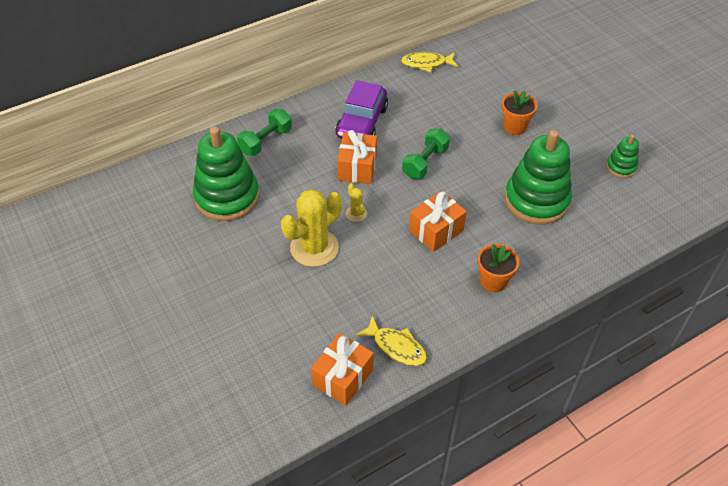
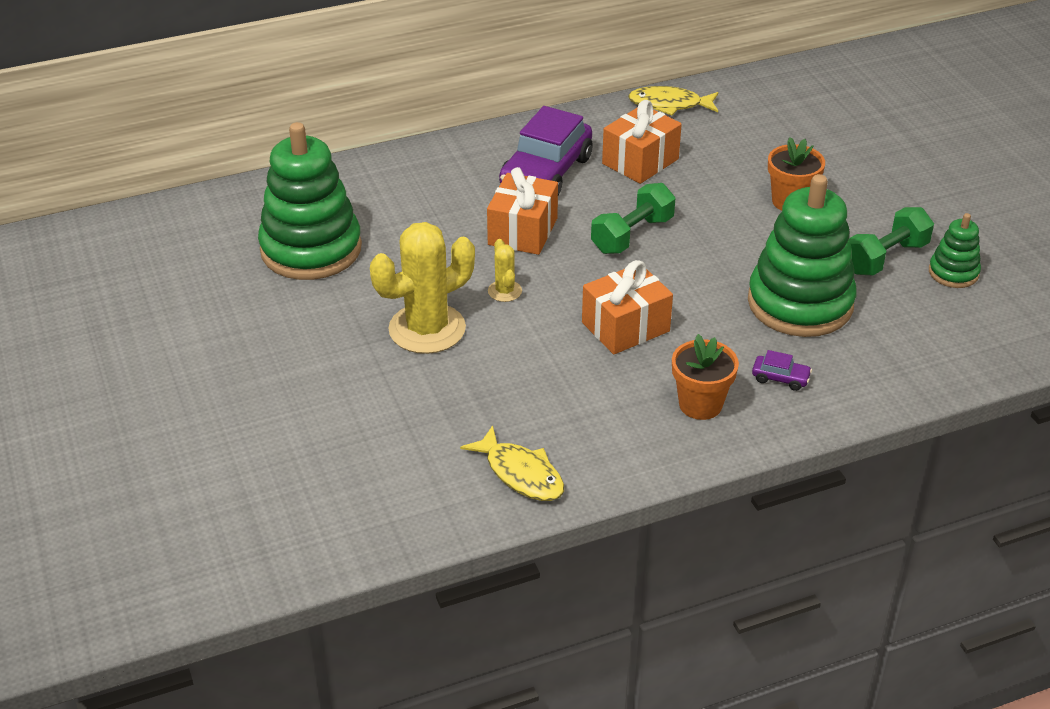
camera: 10 degrees right, 10 degrees down
green dumbbell [237,109,292,156] -> green dumbbell moved to [849,207,934,275]
orange gift [311,333,374,406] -> orange gift moved to [602,100,682,184]
none -> purple car [752,350,812,391]

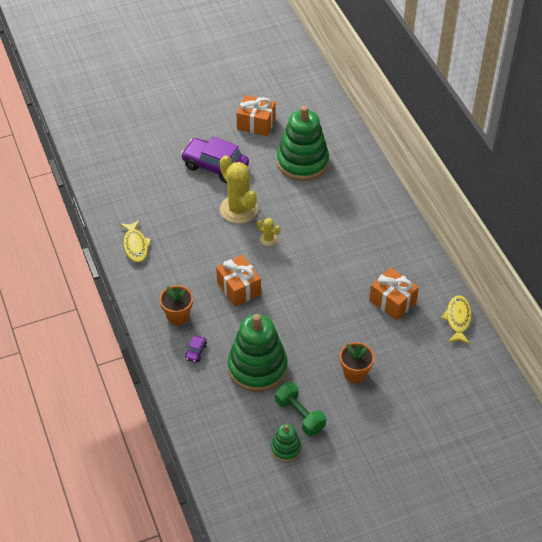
camera: 90 degrees right, 10 degrees up
yellow fish [460,425,564,501] -> yellow fish turned 60 degrees counterclockwise [120,220,152,263]
orange gift [487,167,558,255] -> orange gift moved to [236,95,276,136]
yellow cactus [488,239,522,302] -> yellow cactus turned 45 degrees clockwise [257,218,281,246]
purple car [499,106,593,195] -> purple car moved to [181,137,249,183]
green dumbbell [591,183,676,254] -> none

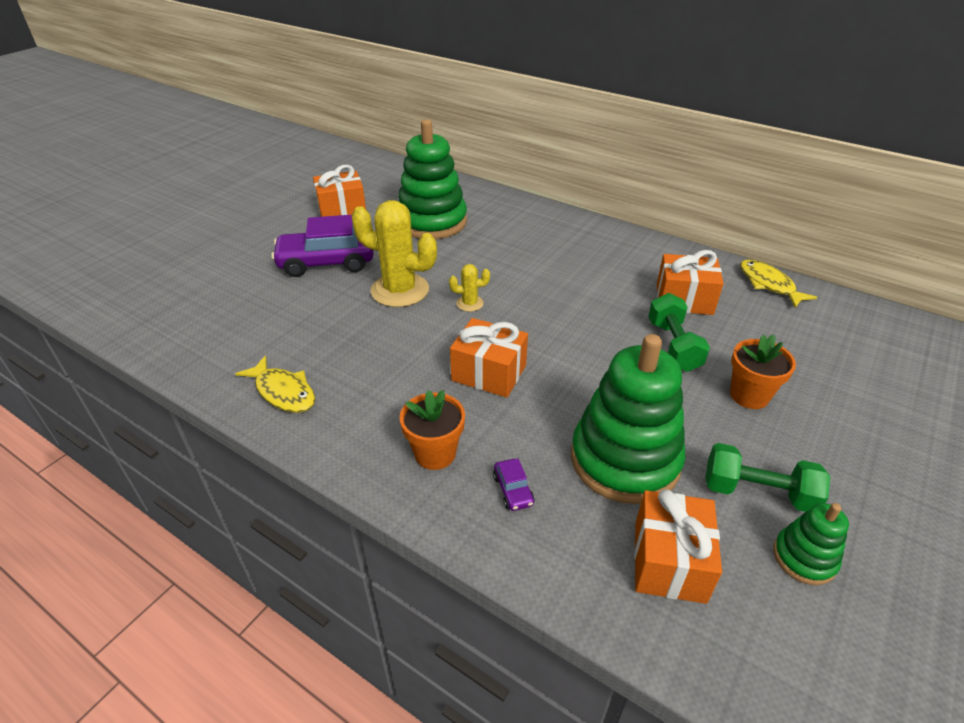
camera: 35 degrees left, 10 degrees down
none -> orange gift [634,489,722,604]
none -> green dumbbell [648,293,710,372]

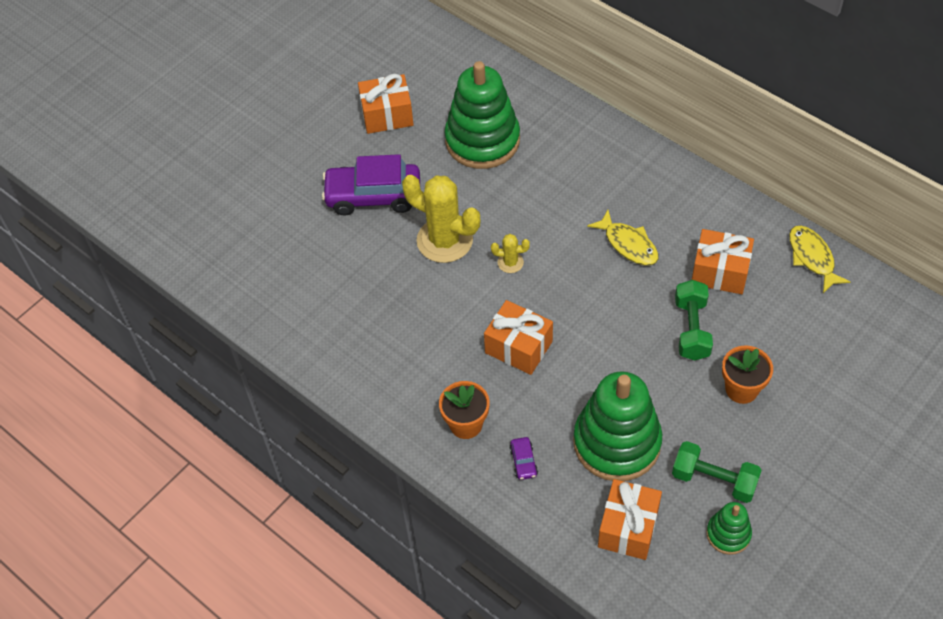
camera: 10 degrees right, 15 degrees up
yellow fish [235,356,315,413] -> yellow fish moved to [587,210,659,265]

